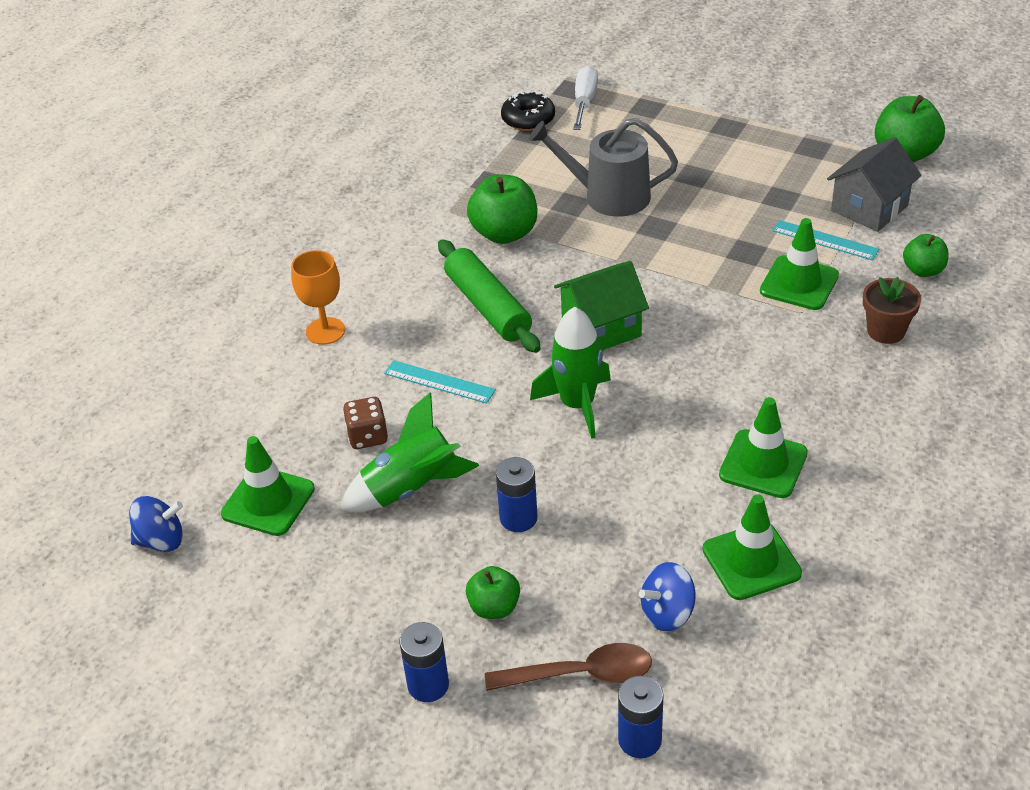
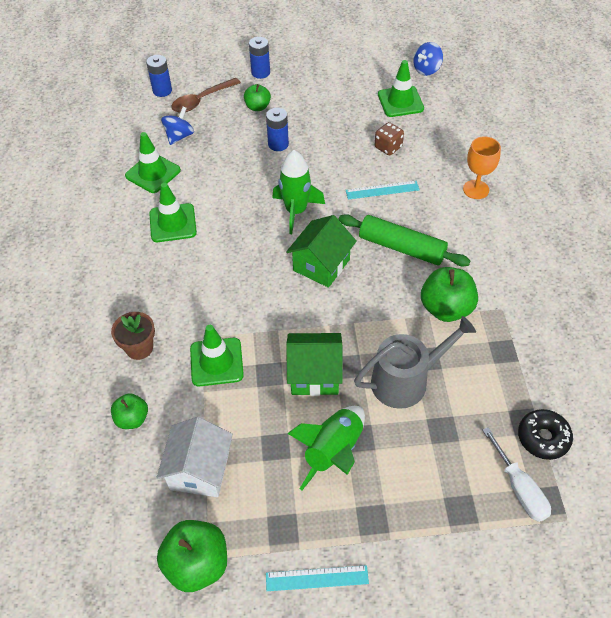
camera: 145 degrees right, 10 degrees up
green rocket [340,392,479,512] -> green rocket moved to [287,406,365,490]
turquoise ruler [772,220,879,260] -> turquoise ruler moved to [266,565,369,591]
grey house [827,137,922,232] -> white house [156,417,233,497]
none -> green house [286,333,343,396]

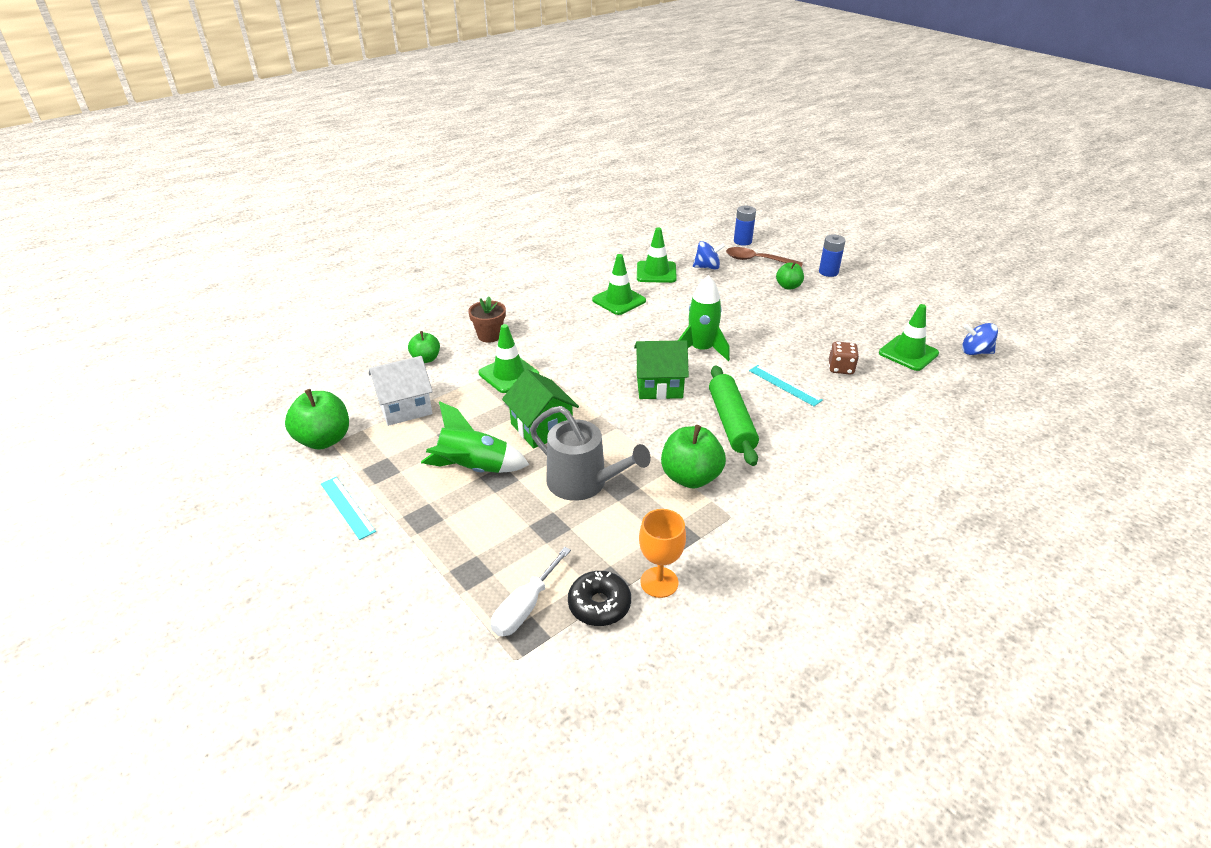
camera: 55 degrees right, 15 degrees down
blue battery [266,108,289,151] -> none
orange goblet [463,136,501,199] -> orange goblet moved to [639,509,686,598]

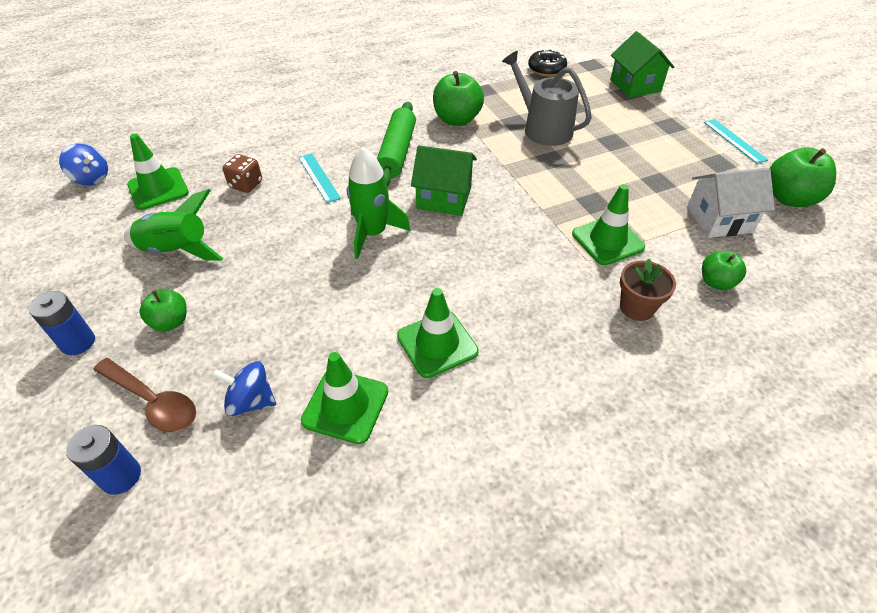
camera: 165 degrees left, 10 degrees up
green rocket [421,401,529,473] -> green rocket moved to [124,189,223,261]
white screwdriver [491,547,571,636] -> none
green house [502,369,579,448] -> green house moved to [610,31,675,98]
orange goblet [639,509,686,598] -> none

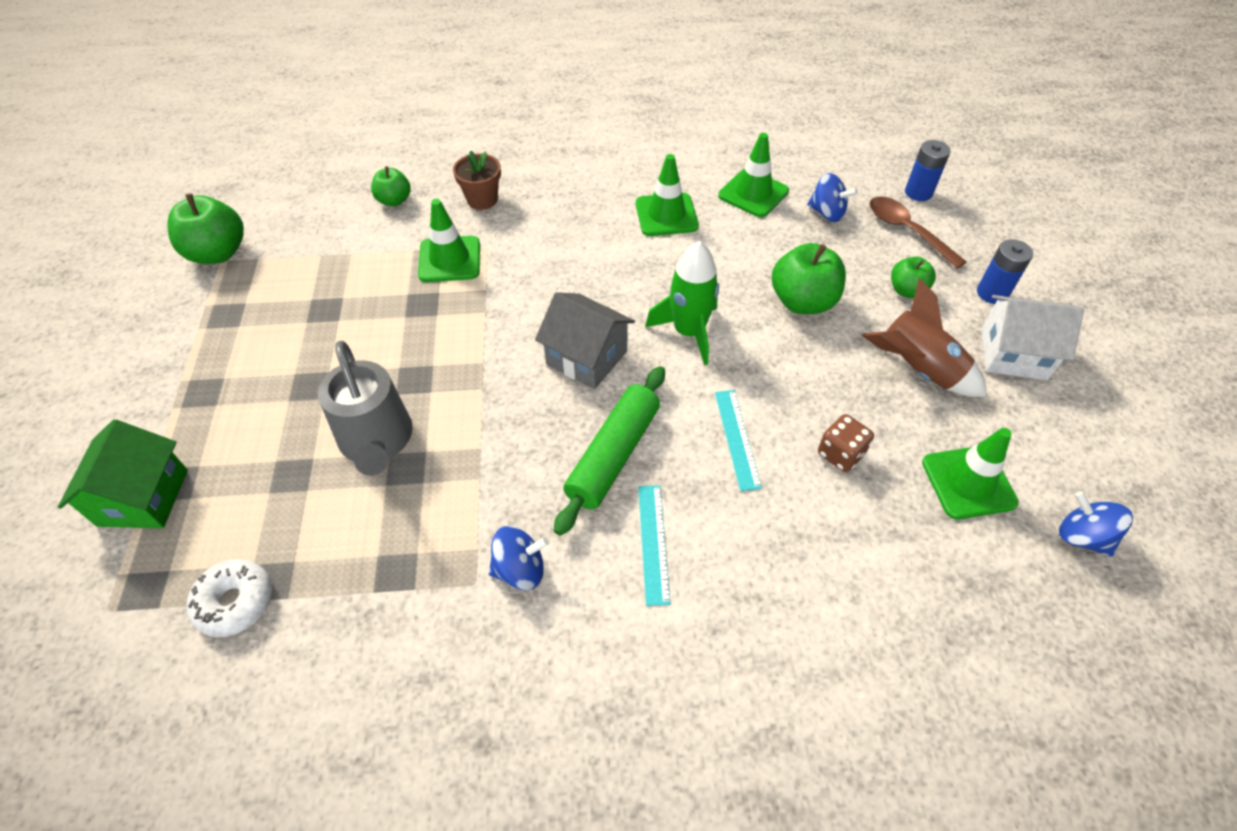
camera: 160 degrees left, 5 degrees up
green rocket [124,189,223,261] -> brown rocket [862,278,987,397]
green house [411,145,477,216] -> grey house [535,292,635,389]
green apple [433,71,484,126] -> green apple moved to [772,243,846,314]
black donut [528,49,567,76] -> white donut [187,559,272,637]
white house [687,168,775,238] -> white house moved to [981,295,1084,381]
turquoise ruler [704,119,768,164] -> turquoise ruler moved to [638,485,671,606]
none -> blue spinning top [489,526,549,590]

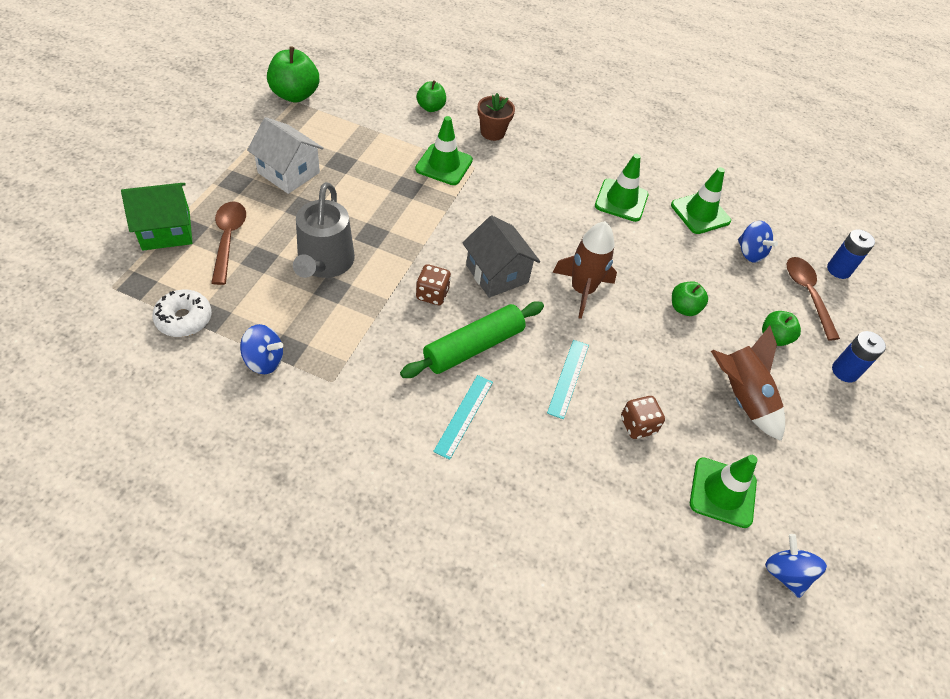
camera: 20 degrees right, 0 degrees up
green house [58,419,188,528] -> green house turned 45 degrees clockwise [121,183,192,251]
blue spinning top [489,526,549,590] -> blue spinning top moved to [240,324,283,374]
green rocket [645,241,719,365] -> brown rocket [552,221,617,319]
green apple [772,243,846,314] -> green apple [672,282,708,316], size x0.60
white house [981,295,1084,381] -> white house moved to [247,117,323,194]
none -> brown spoon [211,201,246,285]
none -> brown dice [416,264,451,305]

